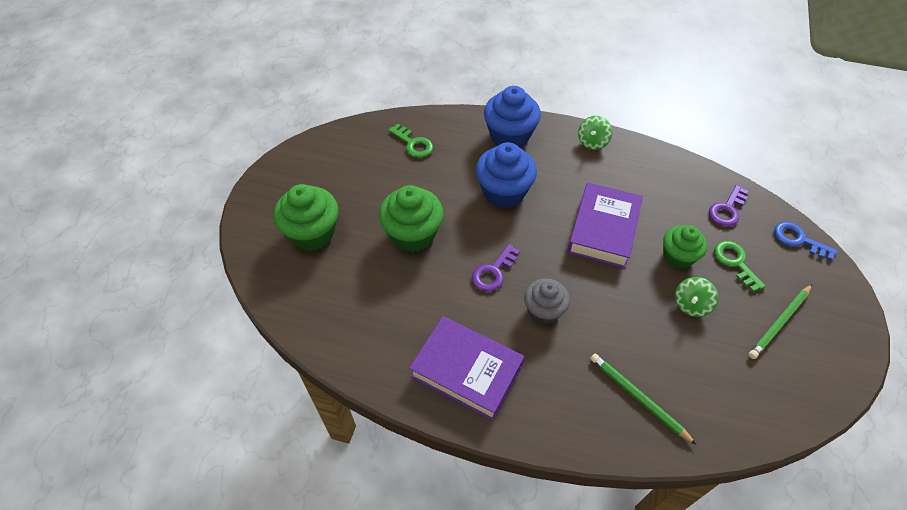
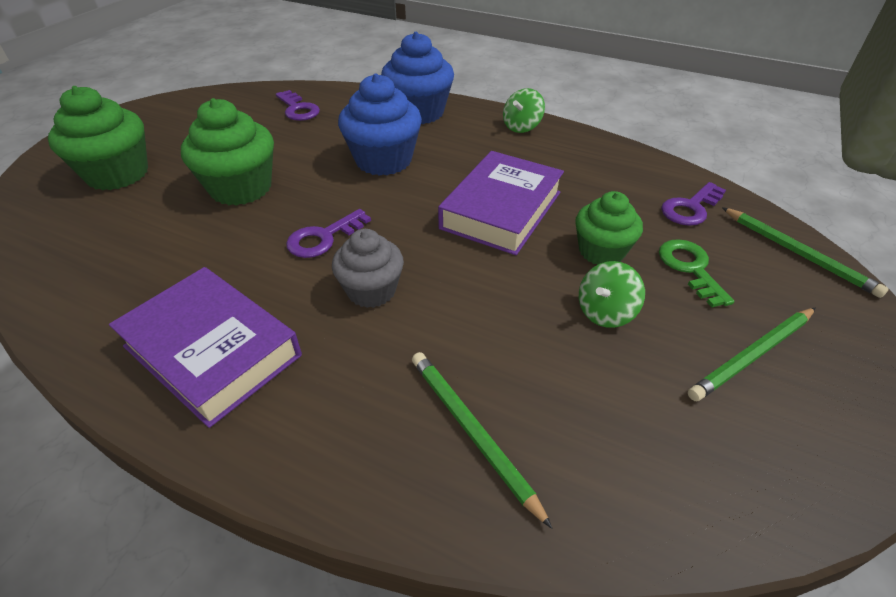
camera: 10 degrees right, 10 degrees down
green key [389,124,433,158] -> purple key [276,90,320,121]
blue key [774,222,838,261] -> green pencil [722,207,888,298]

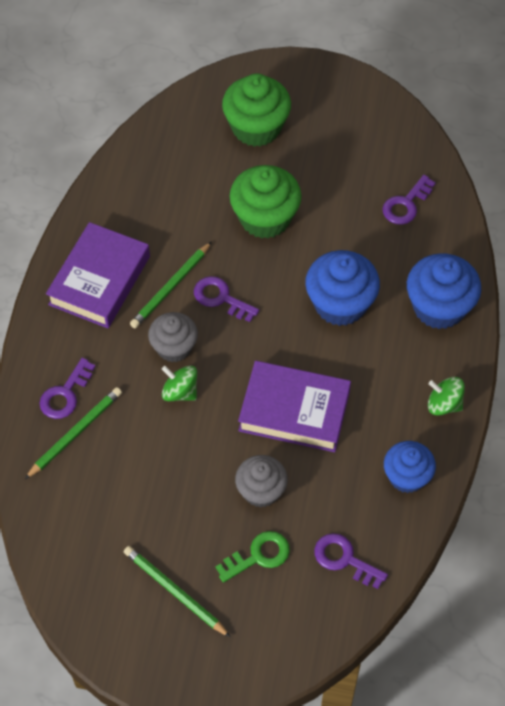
camera: 75 degrees right, 15 degrees up
green cupcake [575,191,643,265] -> grey cupcake [235,455,288,508]
green spinning top [579,261,645,328] -> green spinning top moved to [162,366,197,401]
green pencil [722,207,888,298] -> green pencil moved to [130,241,212,328]
none -> purple key [39,358,96,419]
none -> blue cupcake [384,441,436,493]

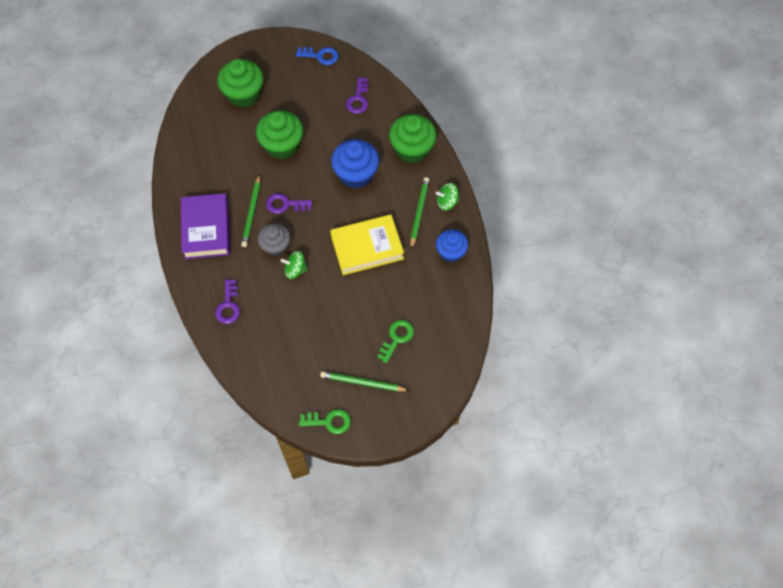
camera: 30 degrees left, 5 degrees up
green pencil [25,387,122,479] -> green pencil moved to [410,177,429,249]
grey cupcake [235,455,288,508] -> none
purple book [238,361,351,452] -> yellow book [330,214,404,275]
purple key [314,533,388,589] -> none
blue cupcake [407,253,481,329] -> green cupcake [389,114,437,163]
none -> blue key [296,47,339,65]
none -> green key [299,409,351,434]

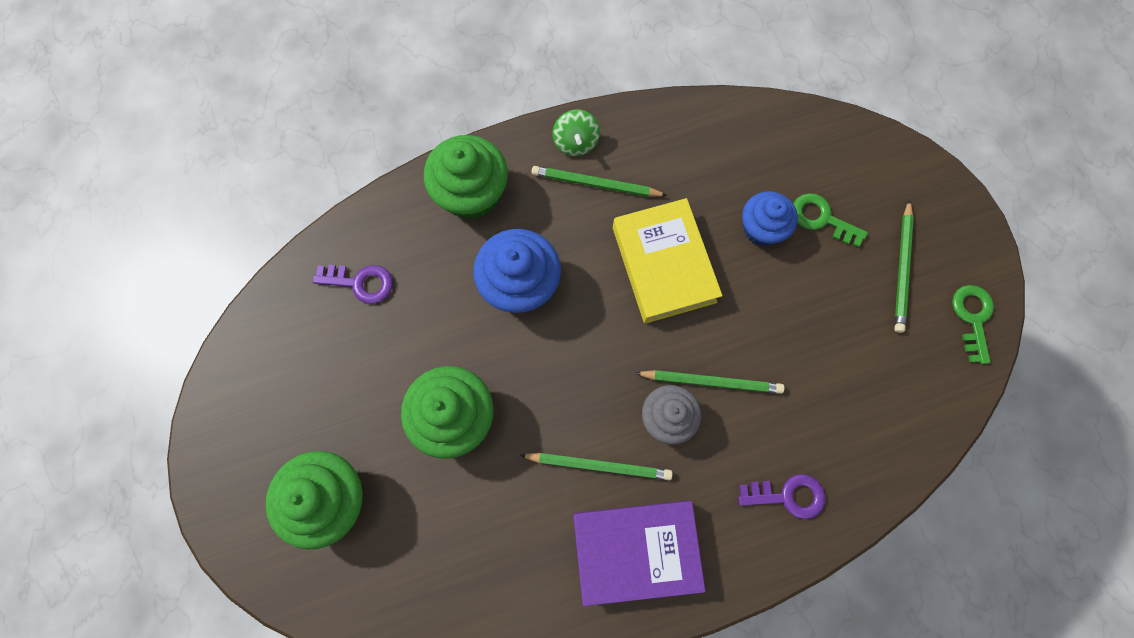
camera: 90 degrees left, 10 degrees up
purple key [266,193,313,214] -> none
green spinning top [280,251,308,279] -> green pencil [635,370,784,394]
blue key [296,47,339,65] -> none
blue cupcake [436,229,468,262] -> blue cupcake moved to [742,191,798,246]

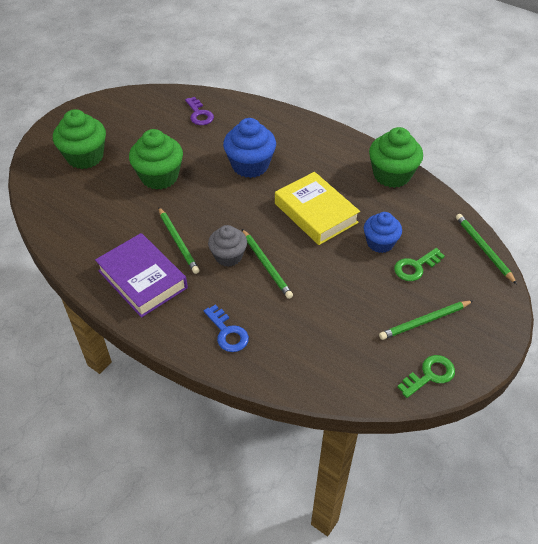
camera: 55 degrees right, 25 degrees down
green cupcake [424,135,508,220] -> green cupcake moved to [369,127,423,188]
green pencil [531,166,668,197] -> green pencil moved to [456,214,517,284]
green spinning top [553,110,600,156] -> none
yellow book [613,198,723,324] -> yellow book turned 75 degrees counterclockwise [275,172,360,245]
purple key [738,474,825,519] -> blue key [204,304,249,352]
green key [793,193,868,247] -> green key turned 120 degrees counterclockwise [394,248,445,281]

